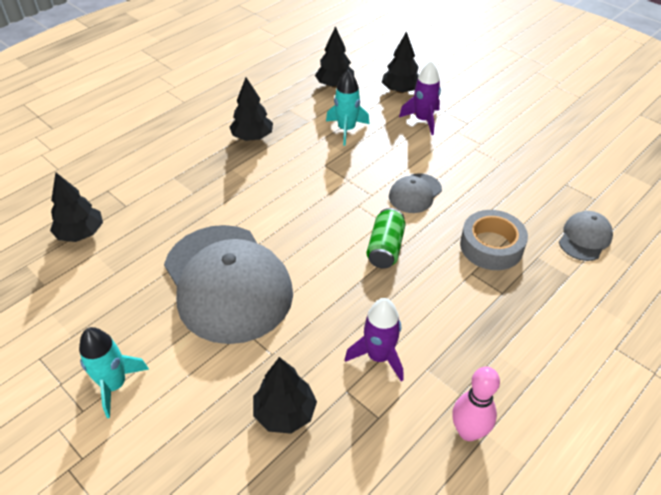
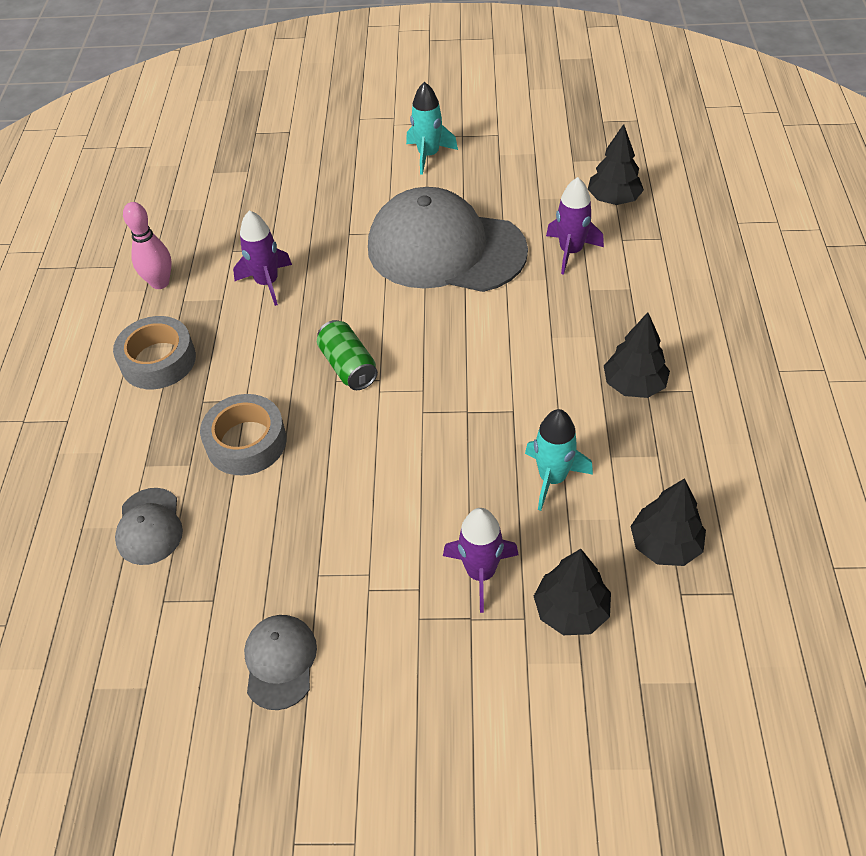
camera: 140 degrees right, 5 degrees up
black tree [253,357,317,434] -> none
grey cap [389,174,442,213] -> grey cap moved to [244,615,317,710]
none -> grey tape [113,316,196,389]
none -> purple rocket [546,177,604,275]

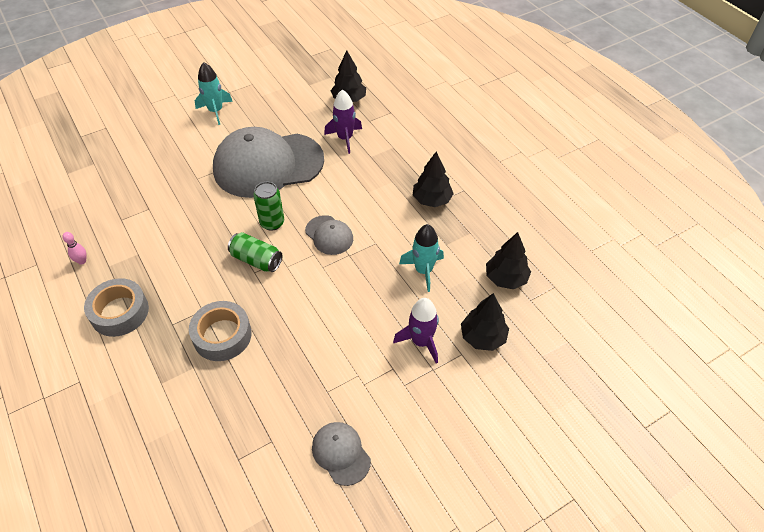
camera: 35 degrees left, 0 degrees up
grey cap [115,488,183,565] -> grey cap moved to [305,215,353,255]
pink bowling pin [123,202,172,289] -> pink bowling pin [63,232,87,265], size x0.57
purple rocket [233,210,292,306] -> none
none -> green can [253,182,284,231]

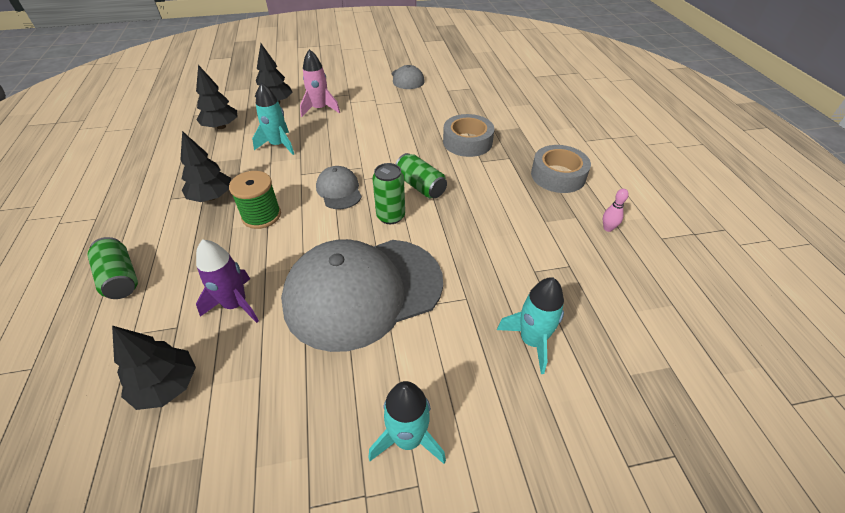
camera: 160 degrees left, 5 degrees down
grey cap [213,127,324,198] -> grey cap turned 150 degrees clockwise [281,239,443,352]
purple rocket [393,298,439,364] -> pink rocket [300,49,340,117]
none -> green can [88,237,138,299]
none -> green spool [229,171,281,229]
none -> turquoise rocket [497,277,564,374]

